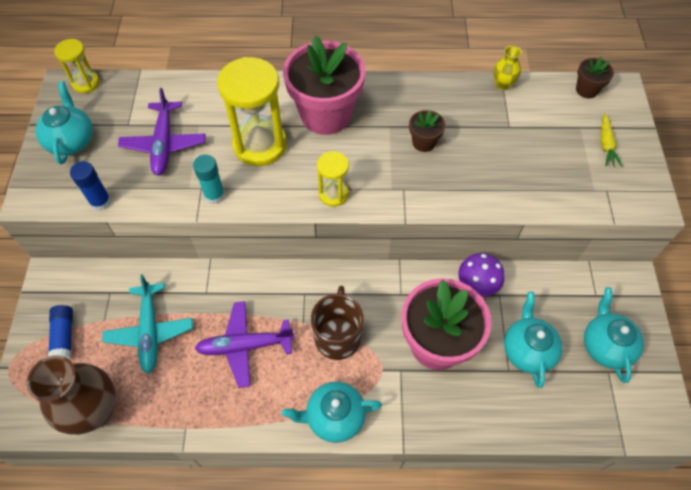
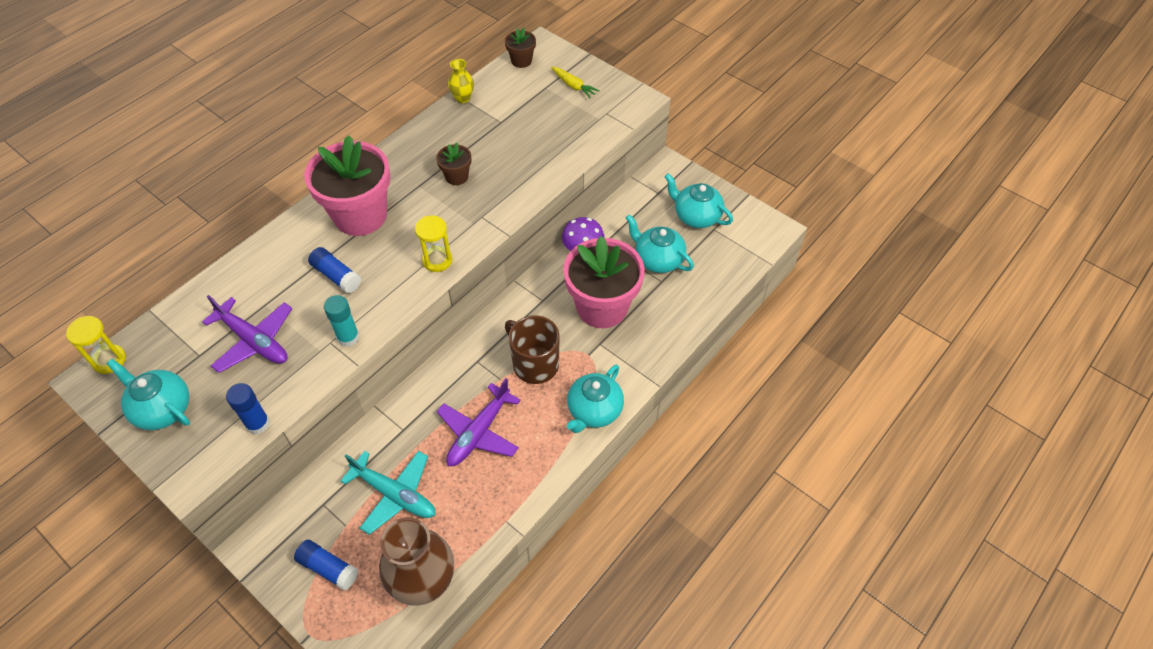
camera: 50 degrees left, 5 degrees down
yellow hourglass [217,57,287,166] -> blue glue stick [308,247,361,293]

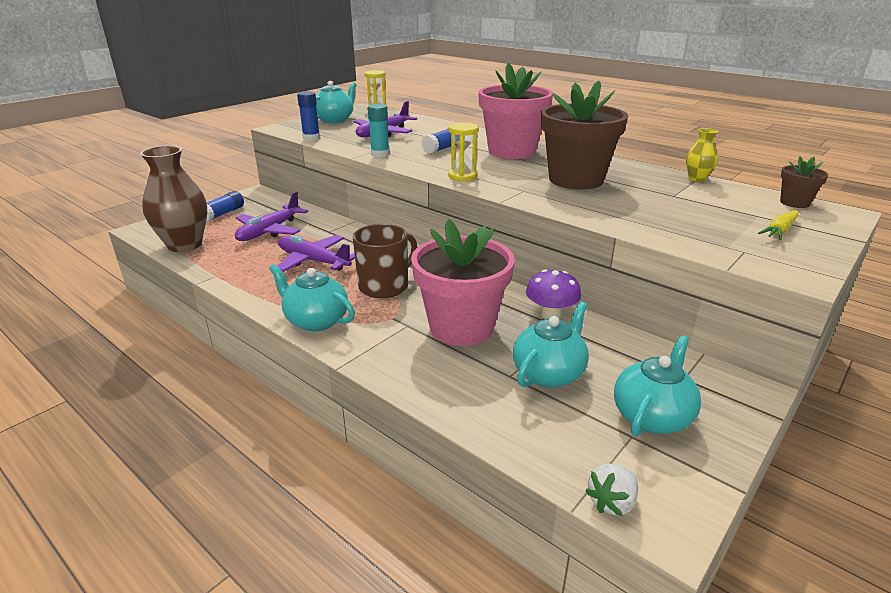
camera: 90 degrees right, 25 degrees down
turquoise plane [341,451,435,535] -> purple plane [235,192,308,241]
brown flower pot [436,143,471,185] -> brown flower pot [541,81,628,190], size x2.22
none -> white strawberry [585,464,638,516]

